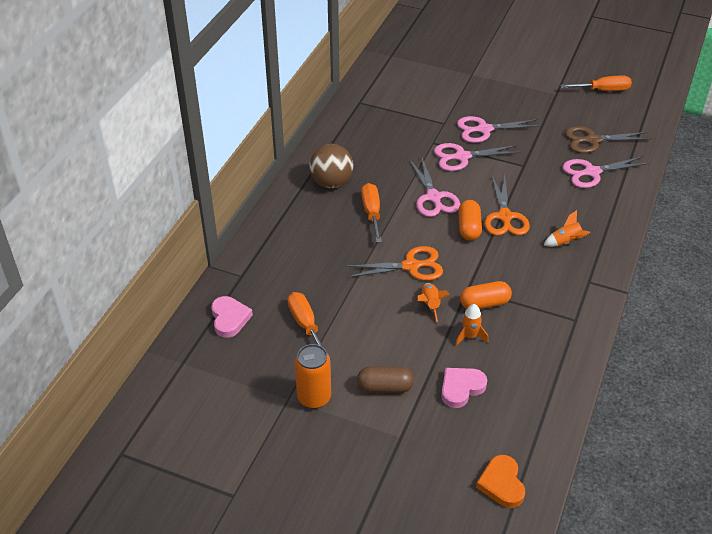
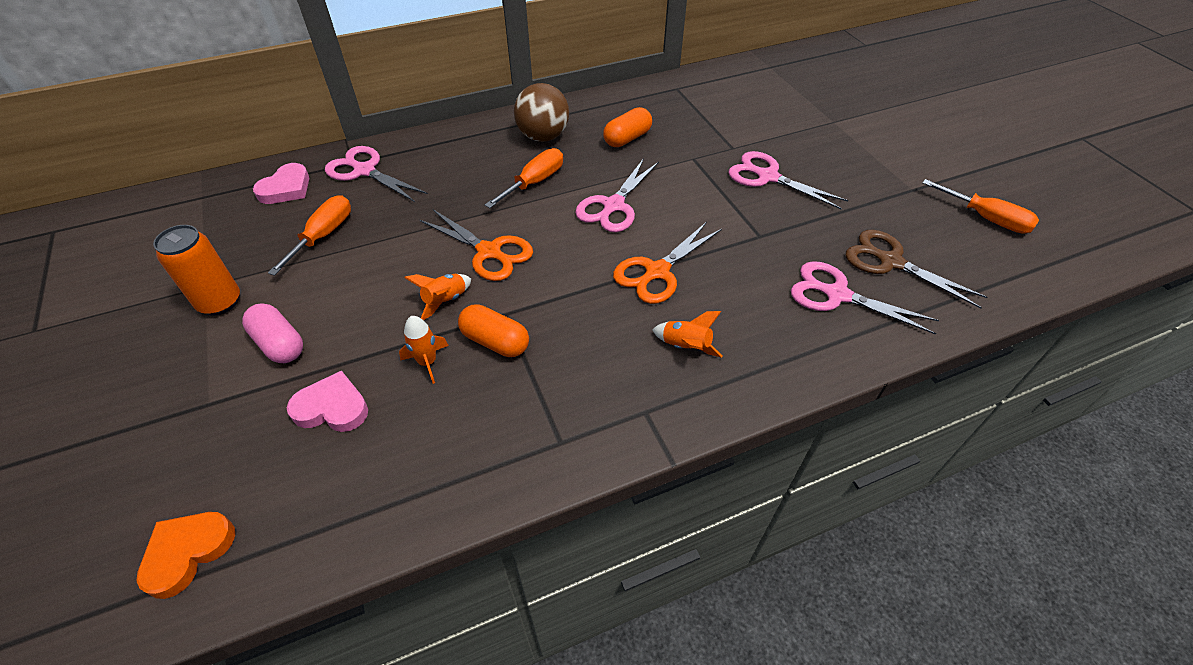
camera: 45 degrees right, 5 degrees up
brown capsule [357,366,414,393] -> pink capsule [242,303,303,363]
pink scissors [434,143,521,171] -> pink scissors moved to [325,146,428,202]
orange capsule [458,200,482,240] -> orange capsule moved to [603,107,652,147]

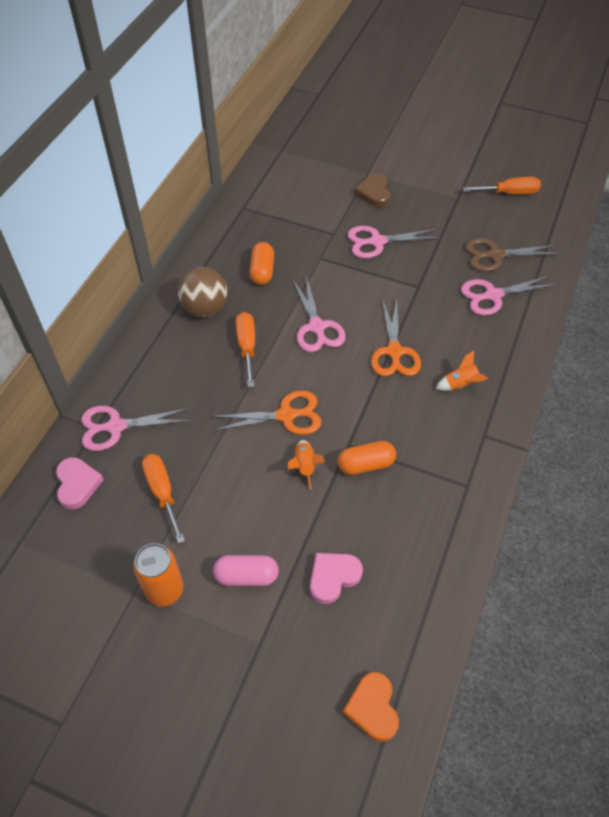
camera: 45 degrees left, 5 degrees up
orange rocket [399,316,449,384] -> none
none -> brown heart [355,173,390,207]

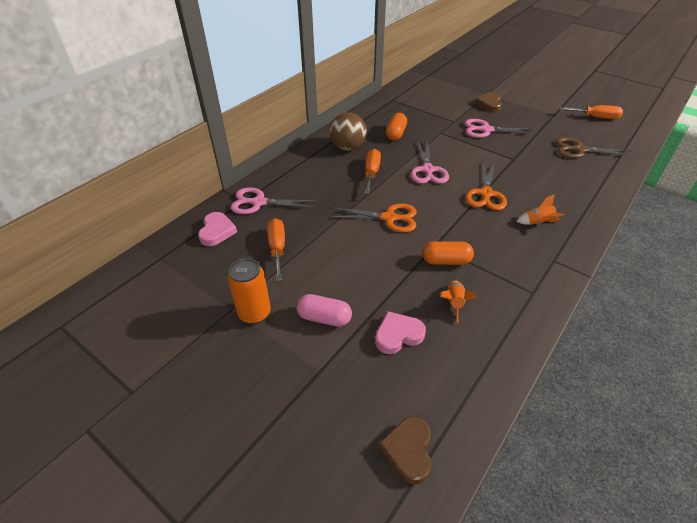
camera: 15 degrees right, 10 degrees down
orange rocket [287,440,325,490] -> orange rocket moved to [440,281,477,323]
orange heart [343,672,399,742] -> brown heart [378,416,431,484]
pink scissors [461,276,557,315] -> none

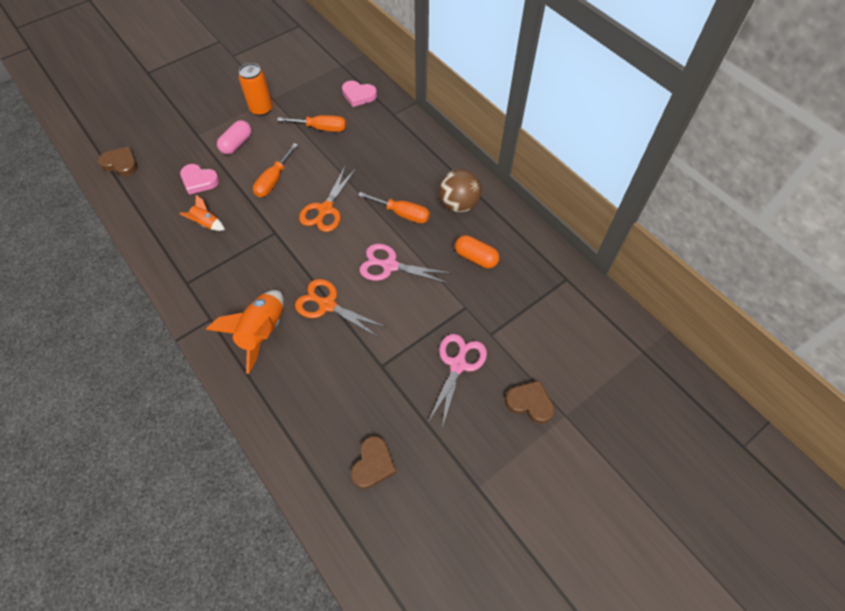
camera: 105 degrees right, 15 degrees up
pink scissors [231,187,317,214] -> none
pink heart [375,311,426,354] -> pink heart turned 120 degrees clockwise [180,164,219,195]
orange capsule [423,241,474,265] -> none
orange rocket [516,194,564,225] -> orange rocket [206,290,284,374], size x1.93
brown scissors [556,137,635,158] -> brown heart [351,436,397,489]
orange screwdriver [559,105,623,119] -> orange screwdriver moved to [253,143,298,197]

